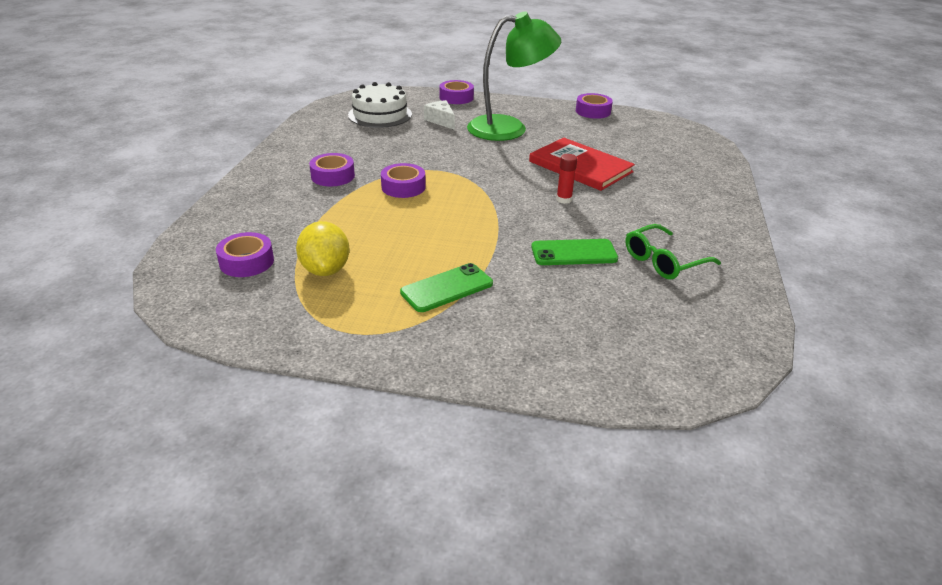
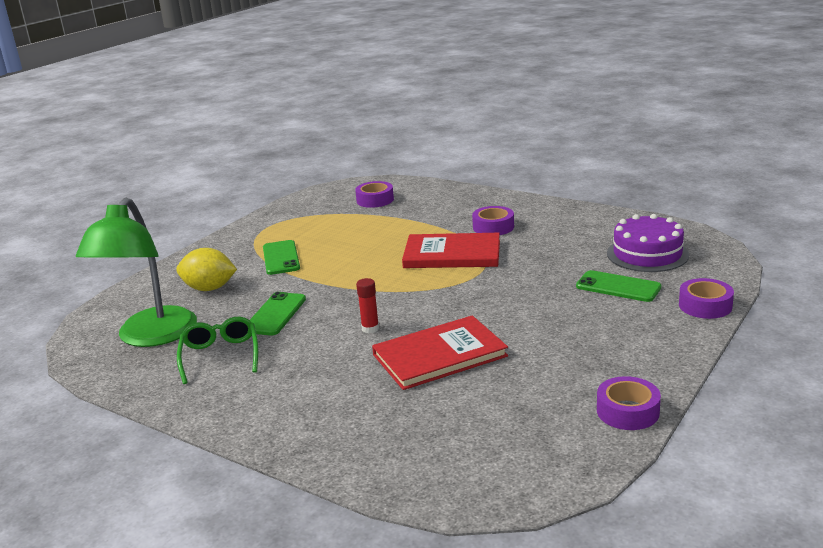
camera: 115 degrees right, 10 degrees down
yellow lemon [296,221,350,276] -> yellow lemon moved to [176,248,237,291]
white cake [348,82,412,128] -> purple cake [607,214,689,272]
purple tape [381,163,426,198] -> red book [402,233,500,268]
white cheese [424,100,455,130] -> green phone [576,270,661,302]
green lamp [467,12,561,141] -> green lamp moved to [76,198,197,347]

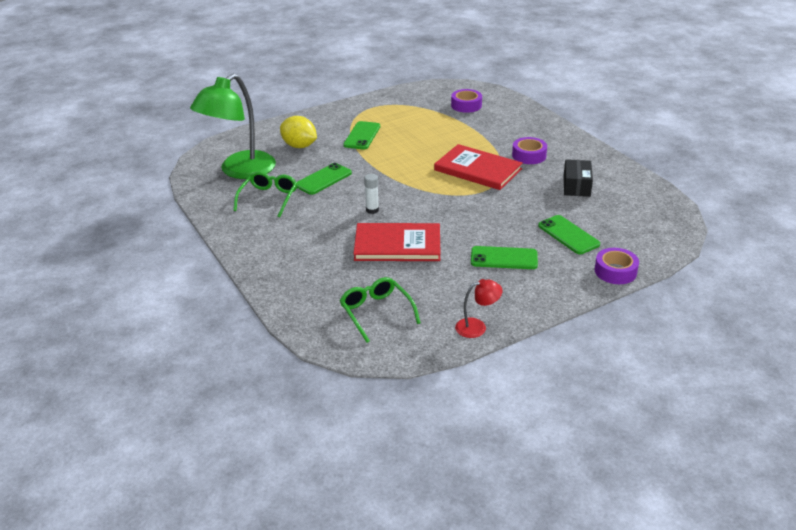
camera: 25 degrees right, 10 degrees up
red glue stick [356,278,379,333] -> white glue stick [364,174,379,214]
purple tape [597,376,661,430] -> red lamp [455,279,503,338]
purple cake [607,214,689,272] -> none
none -> green glasses [340,277,421,343]
none -> green phone [471,246,538,269]
none -> black box [563,159,593,197]

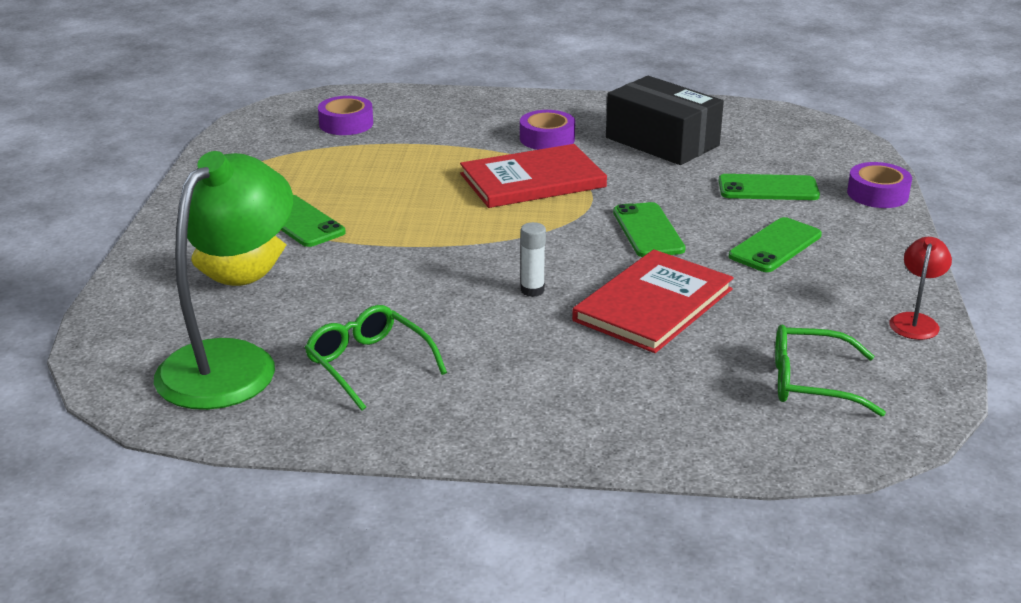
camera: 55 degrees left, 5 degrees down
green lamp [190,73,276,179] -> green lamp turned 135 degrees counterclockwise [154,151,293,410]
green phone [297,163,352,195] -> green phone moved to [613,202,686,257]
black box [563,159,593,197] -> black box [606,76,724,165], size x1.62

